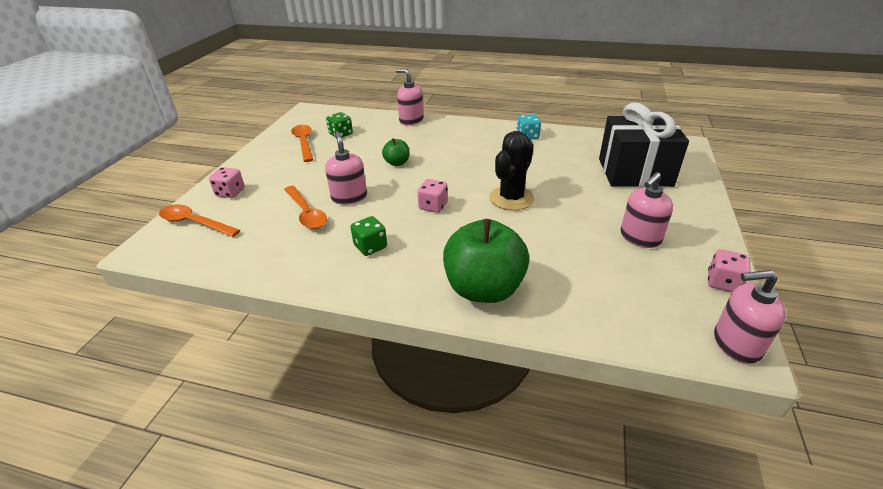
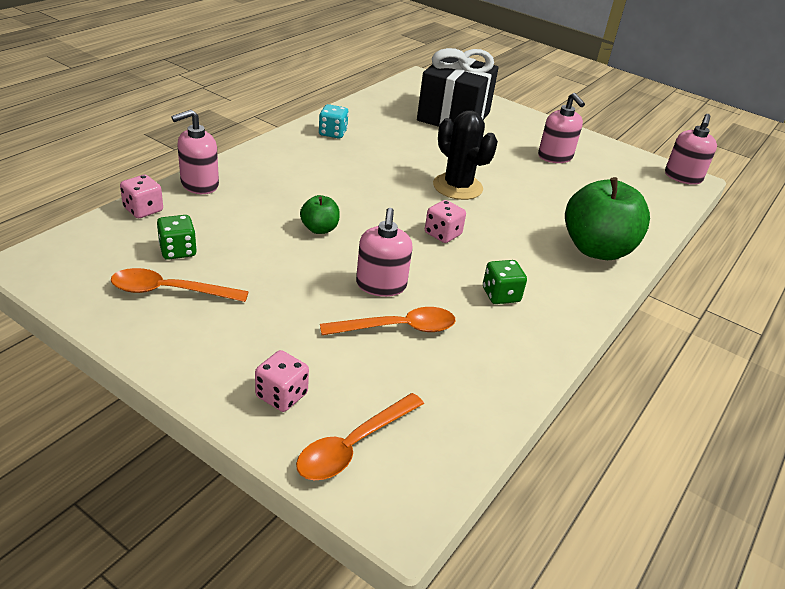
camera: 75 degrees left, 0 degrees up
pink soap dispenser [325,131,367,205] -> pink soap dispenser turned 90 degrees counterclockwise [356,208,413,297]
pink dice [708,249,751,292] -> pink dice moved to [120,175,163,218]

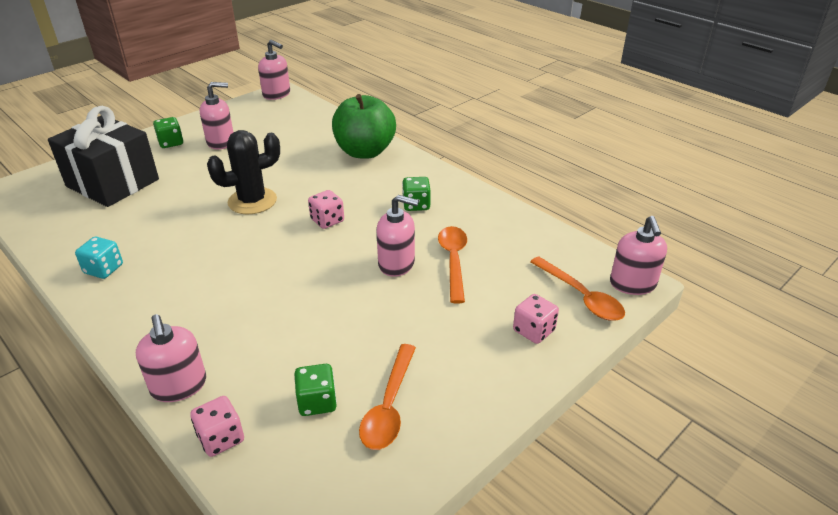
camera: 75 degrees left, 0 degrees up
green apple [300,195,340,234] -> none
none -> green dice [153,117,183,148]
none -> pink soap dispenser [610,216,667,295]

